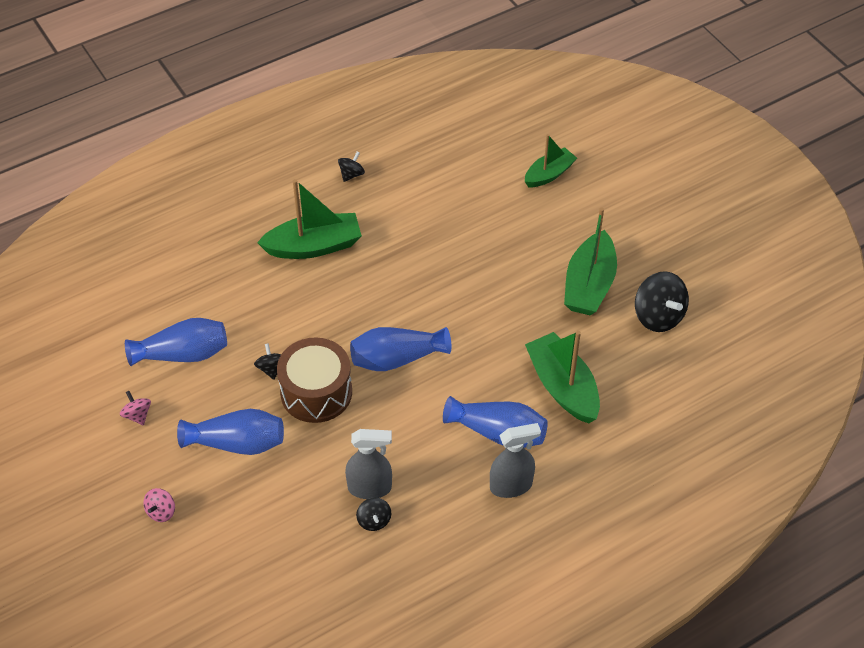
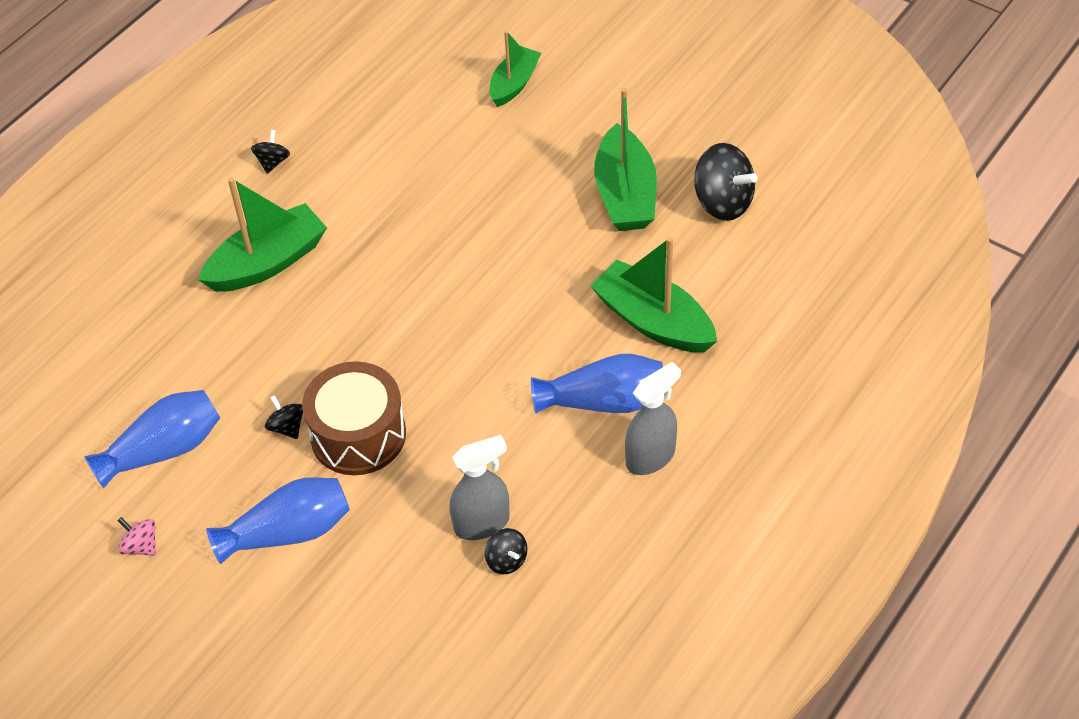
camera: 20 degrees left, 0 degrees up
pink spinning top [143,488,175,522] -> none
blue vase [350,327,451,371] -> none

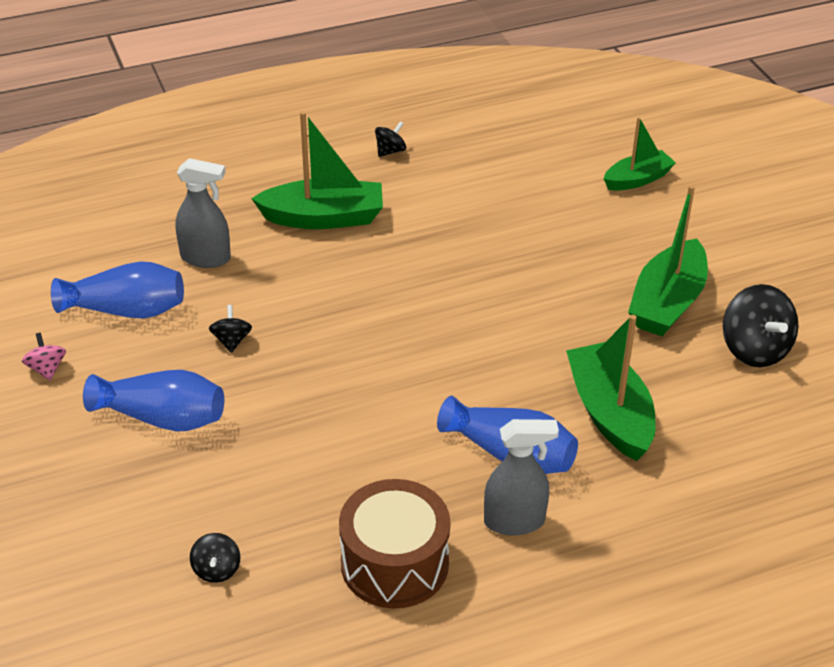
camera: 30 degrees right, 10 degrees down
brown drum [302,361,406,475] -> brown drum moved to [339,479,450,608]
grey spray bottle [449,435,510,540] -> grey spray bottle moved to [175,158,231,268]
black spinning top [485,528,527,574] -> black spinning top moved to [190,533,241,583]

